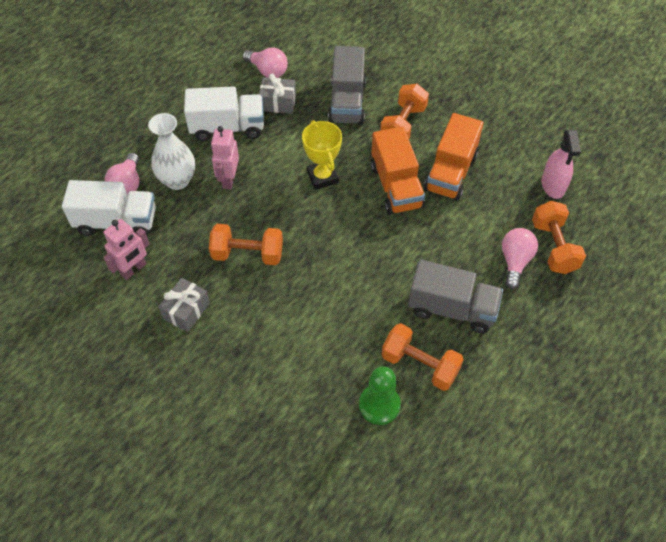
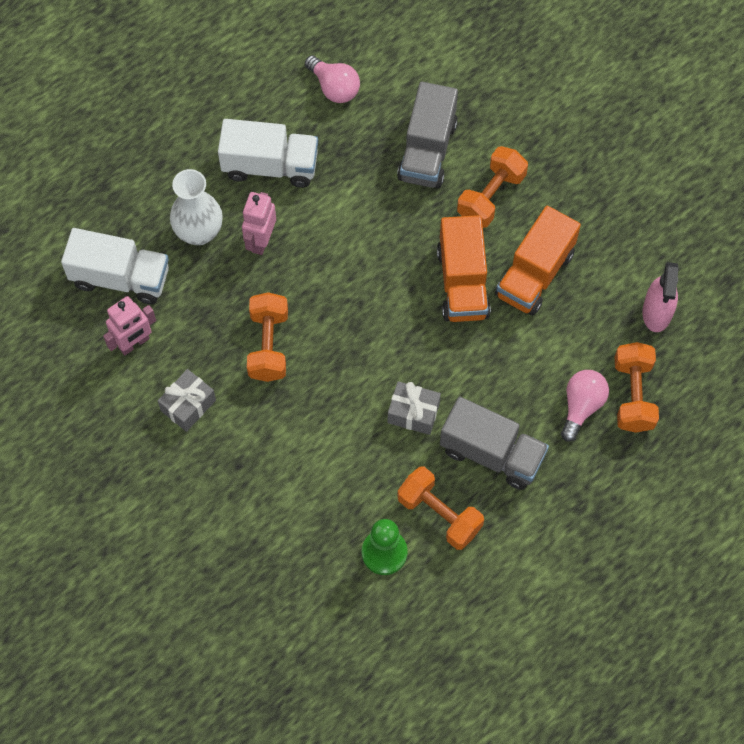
camera: 10 degrees right, 10 degrees up
pink light bulb [105,153,139,195] -> none
orange dumbbell [209,224,283,265] -> orange dumbbell turned 75 degrees clockwise [247,292,288,382]
grey gift [259,73,296,114] -> grey gift moved to [388,381,441,435]
yellow trophy [302,120,342,190] -> none

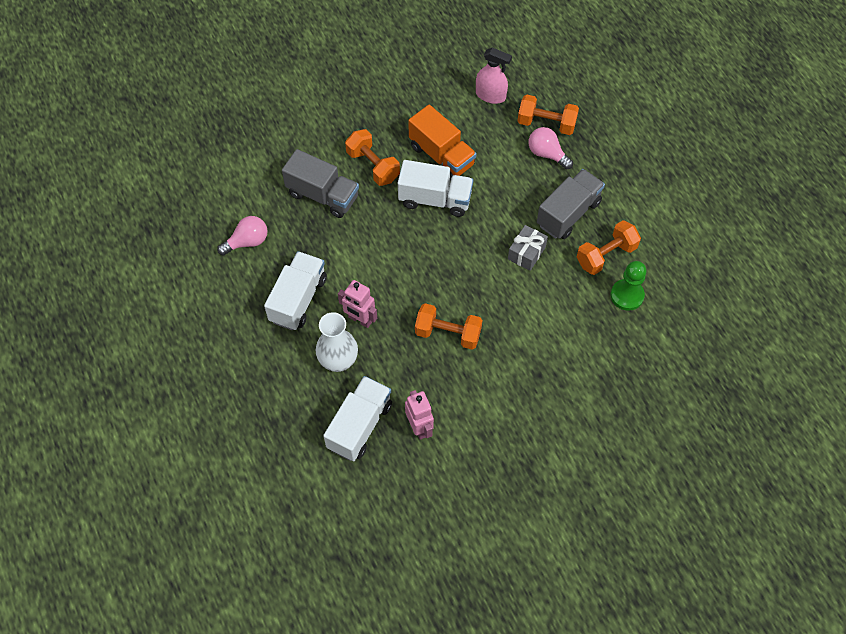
camera: 75 degrees left, 5 degrees down
grey gift [158,369,216,432] -> none
orange truck [437,215,491,322] -> white truck [398,160,473,217]

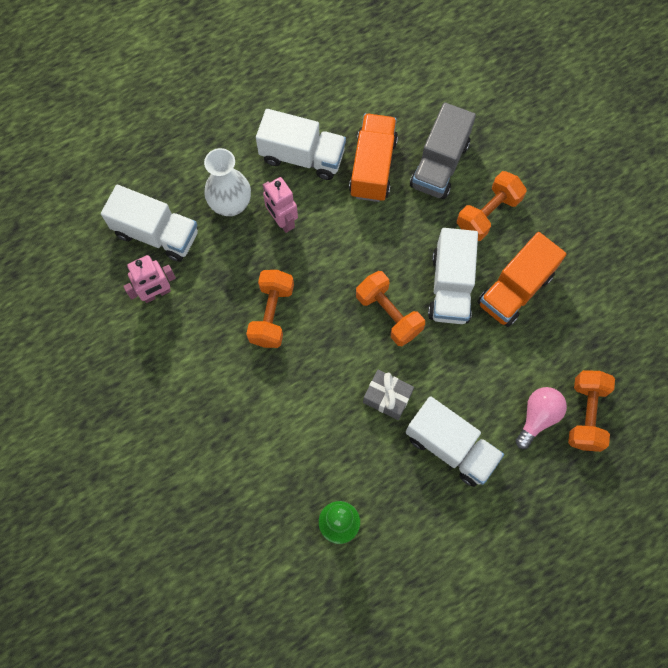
camera: 85 degrees right, 10 degrees up
pink light bulb [217,216,268,256] -> none
pink robot [338,280,377,328] -> pink robot turned 60 degrees counterclockwise [263,177,298,233]
pink spray bottle [476,47,512,104] -> none
grey truck [537,169,605,239] -> white truck [406,396,504,487]
orange dumbbell [577,220,641,275] -> orange dumbbell moved to [356,271,425,346]
none -> orange truck [349,113,398,202]

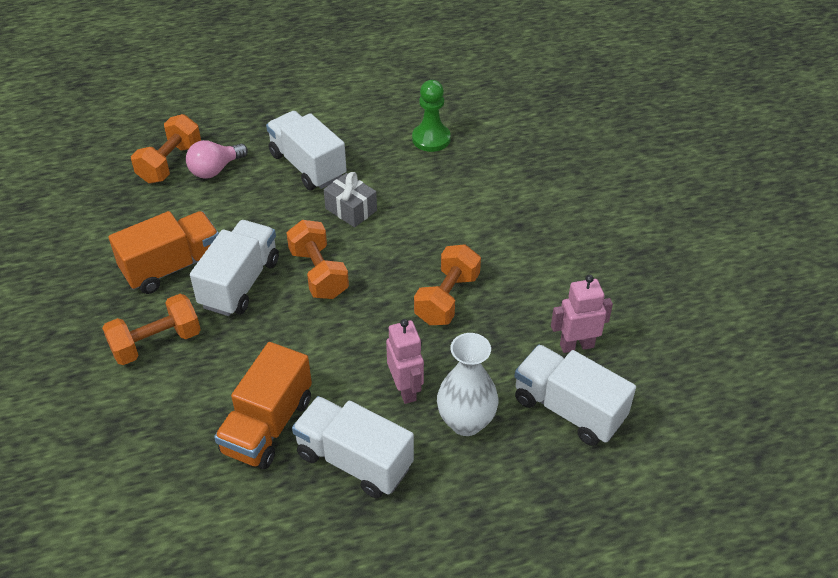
camera: 165 degrees left, 25 degrees down
grey truck [410,102,476,199] -> none

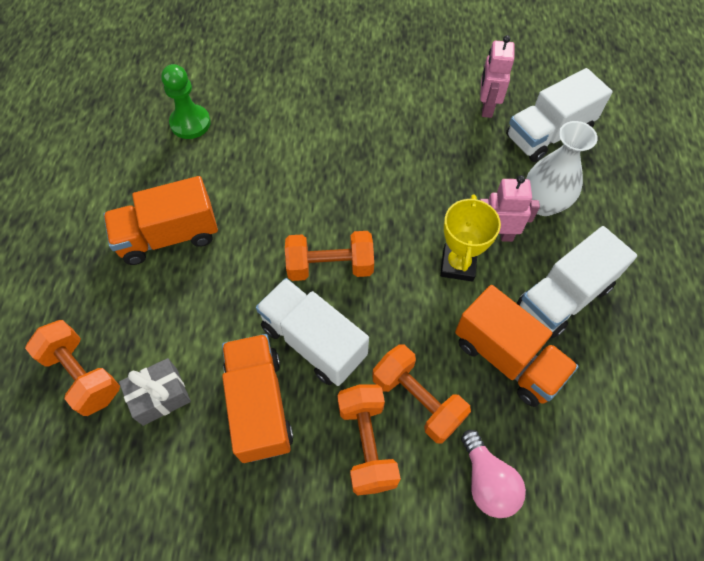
camera: 70 degrees left, 15 degrees up
pink light bulb [186,140,248,179] -> pink light bulb moved to [461,430,526,518]
white truck [266,111,347,190] -> orange truck [103,176,218,265]
grey gift [324,172,377,227] -> grey gift moved to [119,358,191,426]
orange dumbbell [414,244,481,325] -> orange dumbbell moved to [372,344,471,444]
none -> yellow trophy [440,194,501,282]

